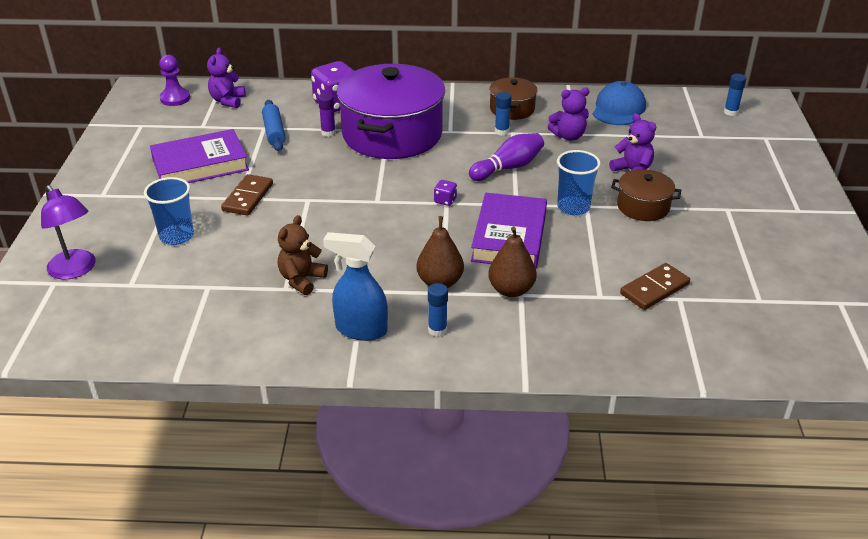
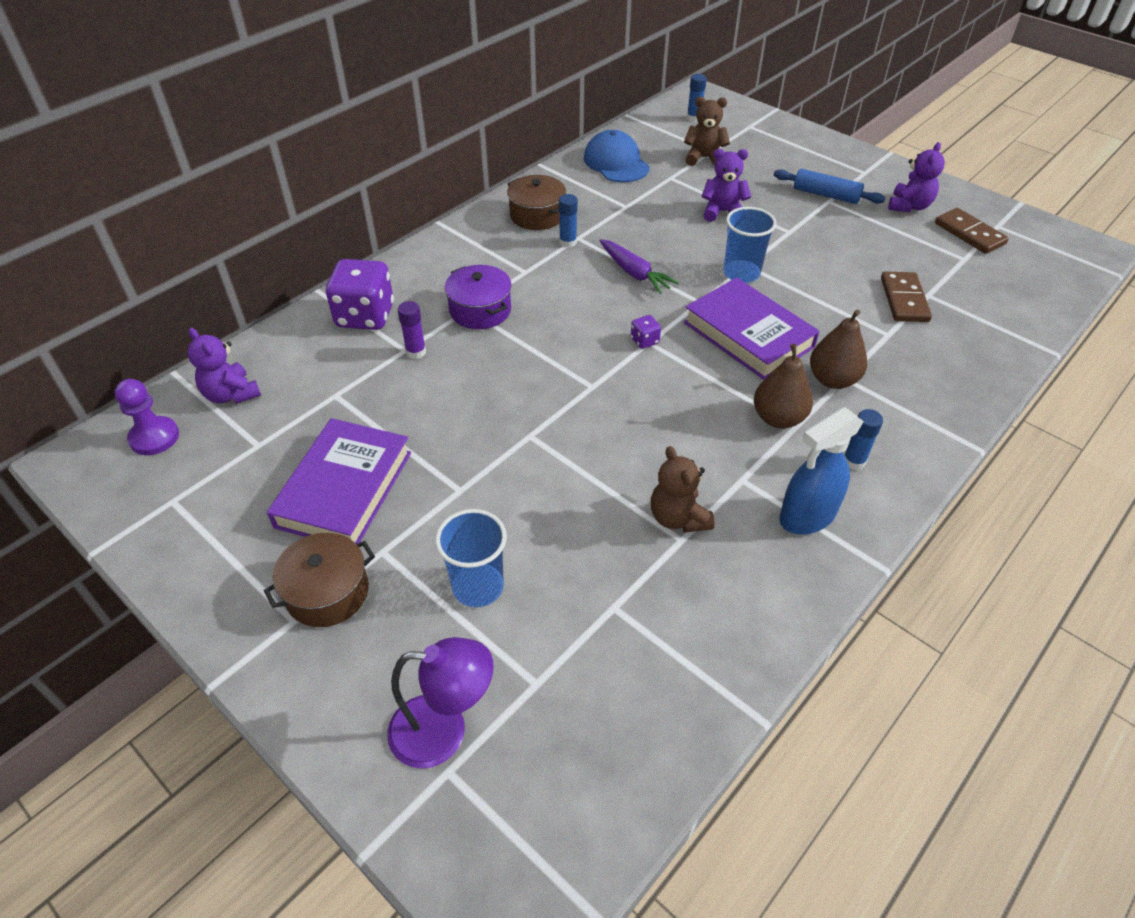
camera: 50 degrees left, 10 degrees up
brown domino [221,174,273,216] -> brown domino moved to [935,208,1009,254]
blue rolling pin [262,100,286,151] -> blue rolling pin moved to [774,169,886,204]
purple pot [336,64,445,159] -> purple pot [445,265,512,329], size x0.47
purple bowling pin [469,133,544,181] -> purple carrot [600,239,679,294]
purple teddy bear [548,88,590,141] -> purple teddy bear moved to [888,142,945,212]
brown pot [611,169,681,221] -> brown pot moved to [264,533,375,627]
none -> brown teddy bear [684,97,730,166]

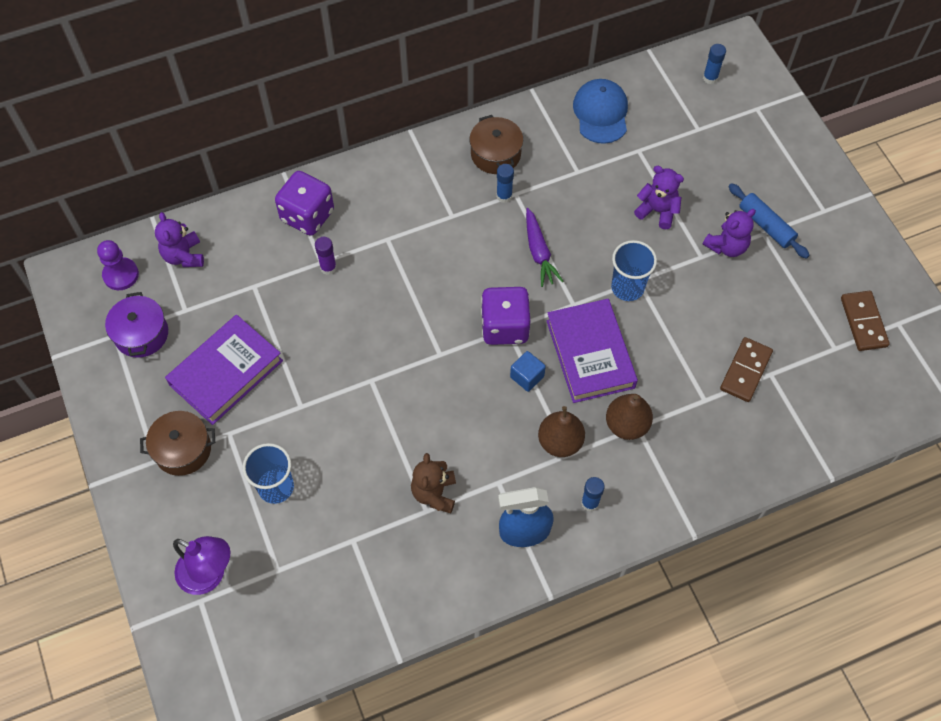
camera: 25 degrees right, 15 degrees up
purple pot [445,265,512,329] -> purple pot moved to [105,292,168,358]
purple dice [631,315,661,349] -> purple dice [481,287,530,345], size x2.29
brown teddy bear [684,97,730,166] -> none
purple teddy bear [888,142,945,212] -> purple teddy bear moved to [703,209,756,257]
none -> blue cube [510,351,546,392]

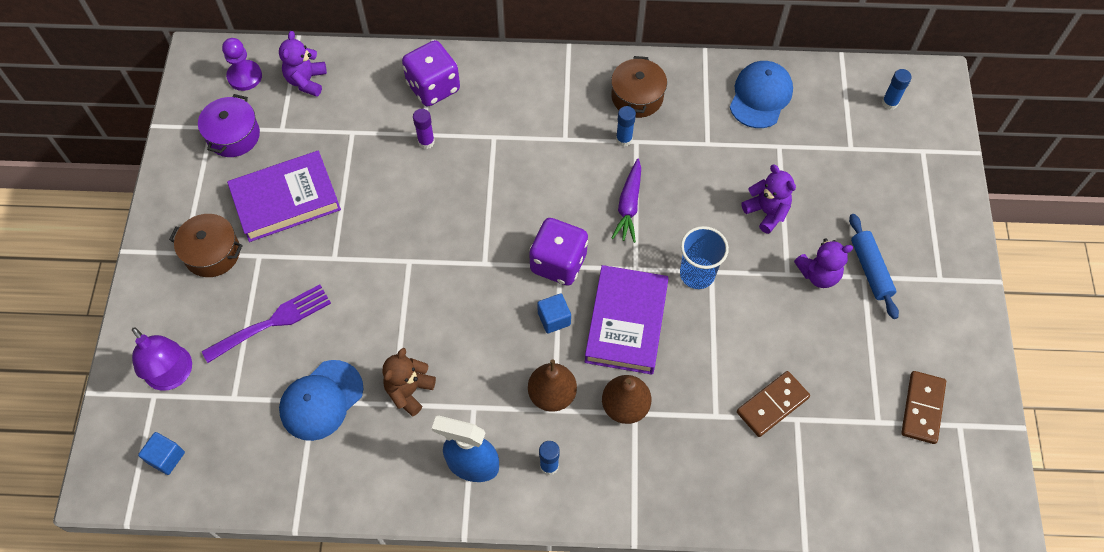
camera: 25 degrees right, 0 degrees up
blue cup [243,443,294,504] -> purple fork [202,284,331,363]
none -> blue cube [138,432,185,475]
none -> blue cap [279,360,363,441]

